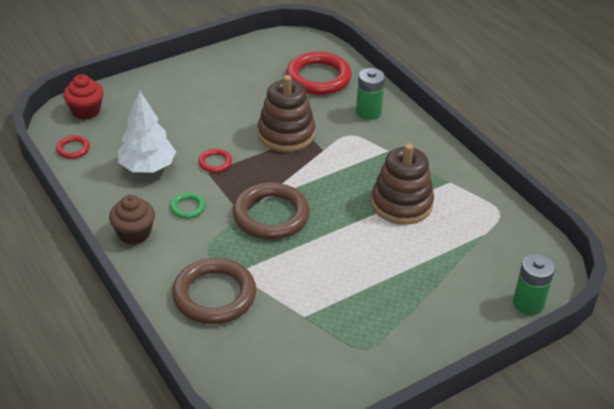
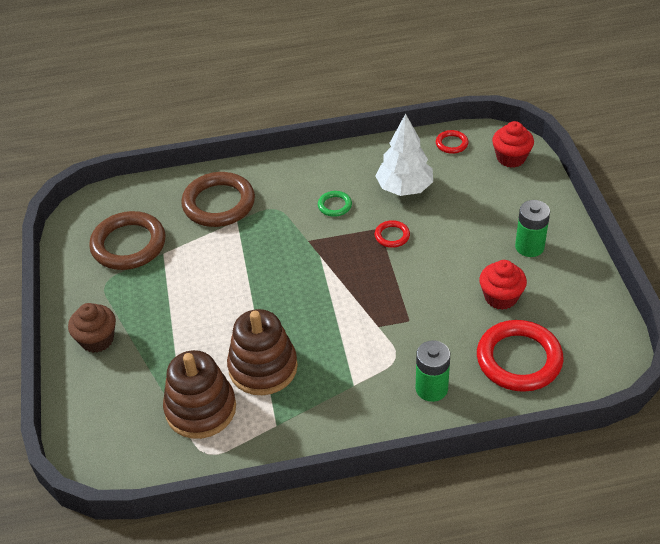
camera: 115 degrees right, 5 degrees up
brown cupcake [109,195,155,245] -> brown cupcake moved to [68,303,116,353]
brown ring [233,182,310,240] -> brown ring moved to [89,211,166,270]
brown stacking toy [258,75,315,152] -> brown stacking toy moved to [163,350,236,439]
green battery [513,254,555,315] -> green battery moved to [515,200,550,257]
none -> red cupcake [479,260,527,310]

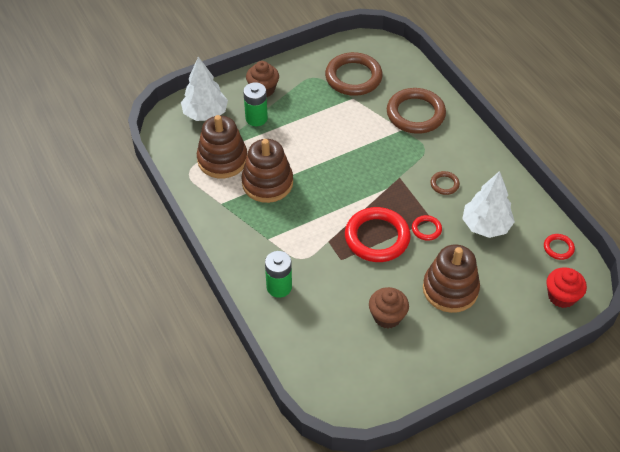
camera: 70 degrees right, 5 degrees up
green ring [318,191,352,217] -> brown ring [430,171,460,195]
red ring [477,320,564,392] -> red ring moved to [345,207,411,262]
red cupcake [479,260,527,310] -> brown cupcake [369,287,409,328]
green battery [515,200,550,257] -> green battery moved to [243,82,268,126]
none -> white tree [181,57,228,121]
none -> brown stacking toy [423,245,480,313]

